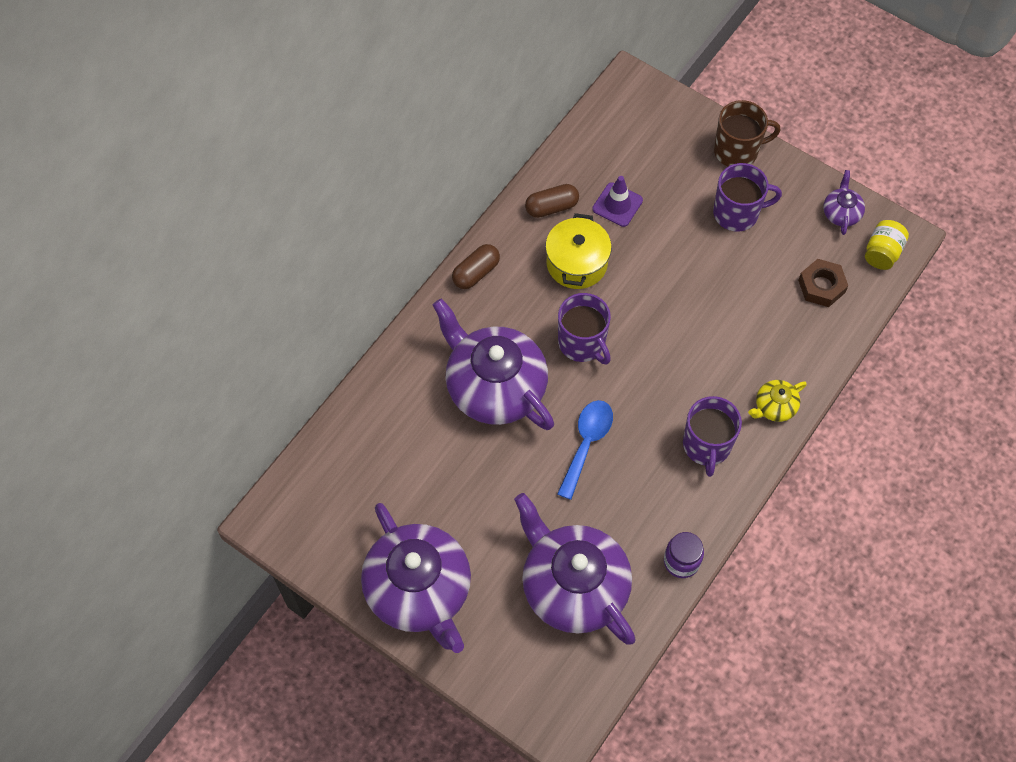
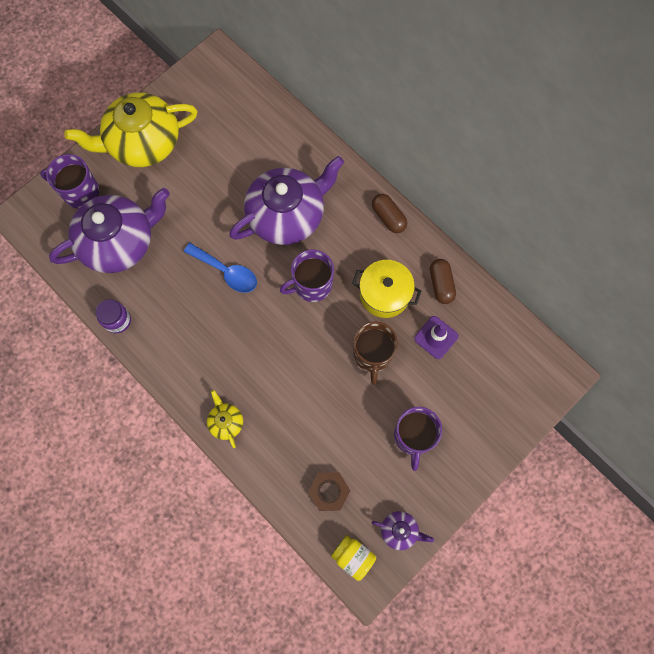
camera: 100 degrees right, 10 degrees up
purple teapot [361,503,471,653] -> yellow teapot [64,92,198,167]
purple mug [683,396,742,477] -> purple mug moved to [40,154,99,209]
brown mug [714,100,780,166] -> brown mug moved to [353,322,398,385]

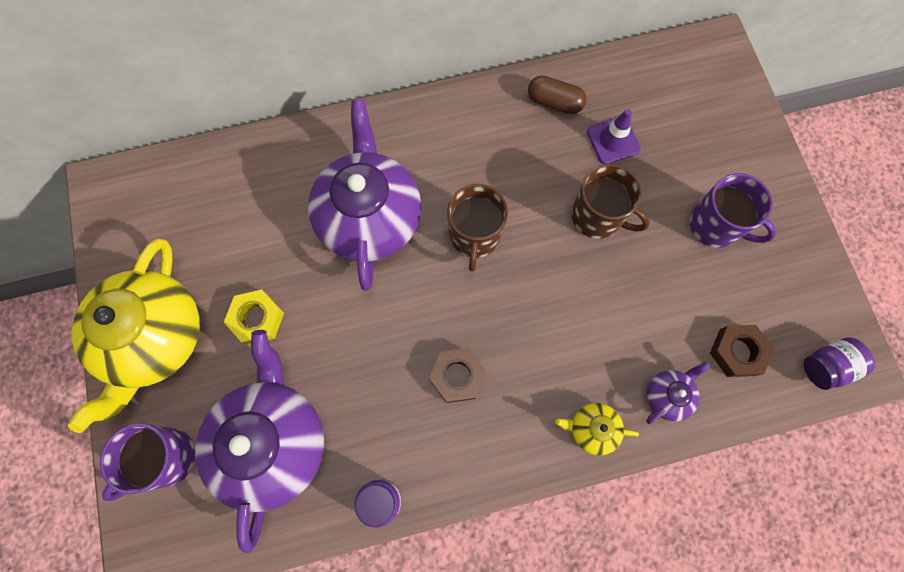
camera: 60 degrees left, 0 degrees up
blue spoon [184,243,257,293] -> none
purple mug [280,249,334,302] -> brown mug [447,184,508,272]
yellow jar [331,535,376,581] -> purple jar [804,337,875,390]
yellow pot [352,260,421,318] -> none
purple teapot [371,511,434,550] -> purple teapot moved to [646,361,710,424]
brown capsule [372,194,407,233] -> none
none -> yellow nut [224,289,284,345]
none -> brown nut [429,348,486,403]

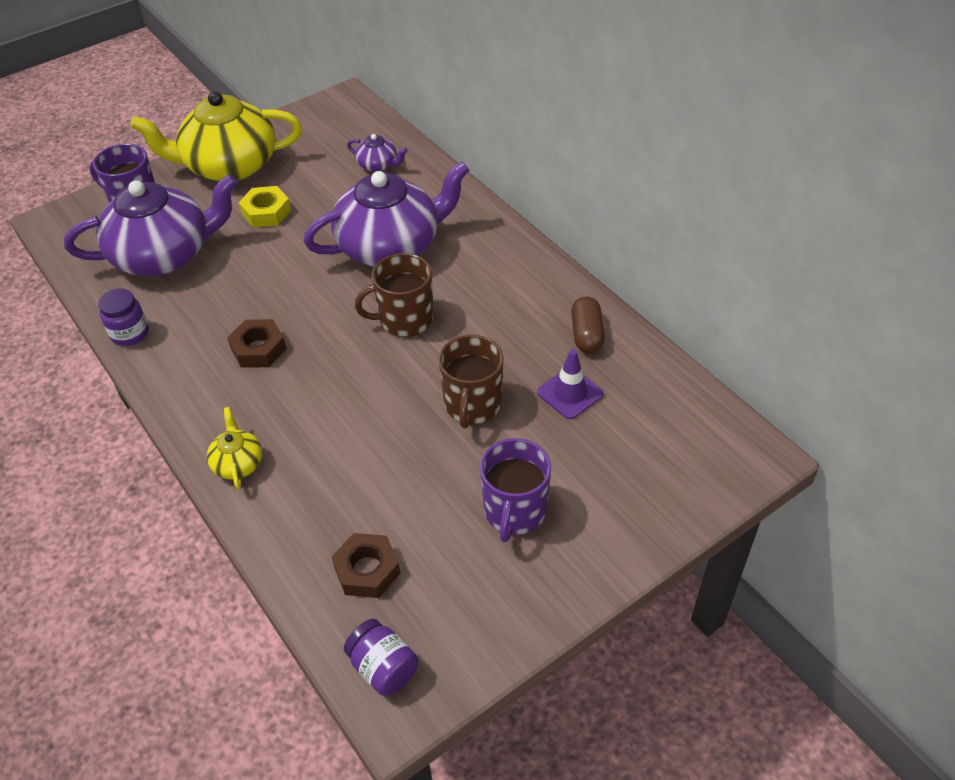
camera: 70 degrees right, 25 degrees down
purple teapot [646,361,710,424] -> purple teapot moved to [347,134,408,172]

